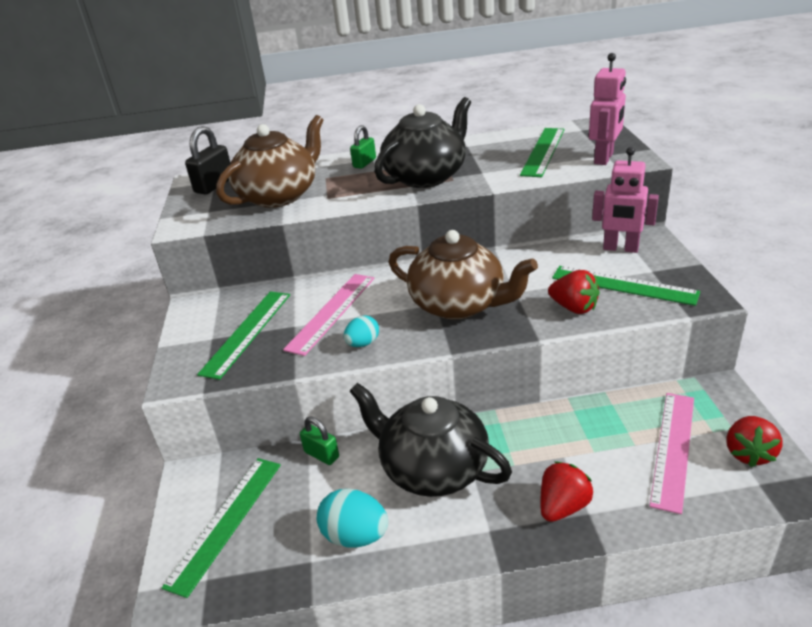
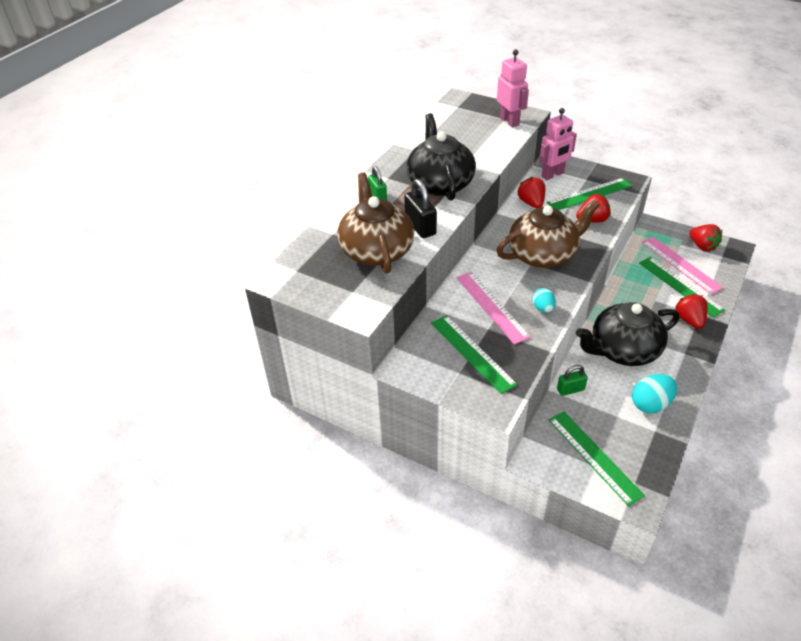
camera: 55 degrees left, 10 degrees up
black padlock [185,126,230,195] -> black padlock moved to [404,179,437,238]
green ruler [520,128,565,177] -> green ruler moved to [639,257,725,317]
none -> red strawberry [518,177,545,208]

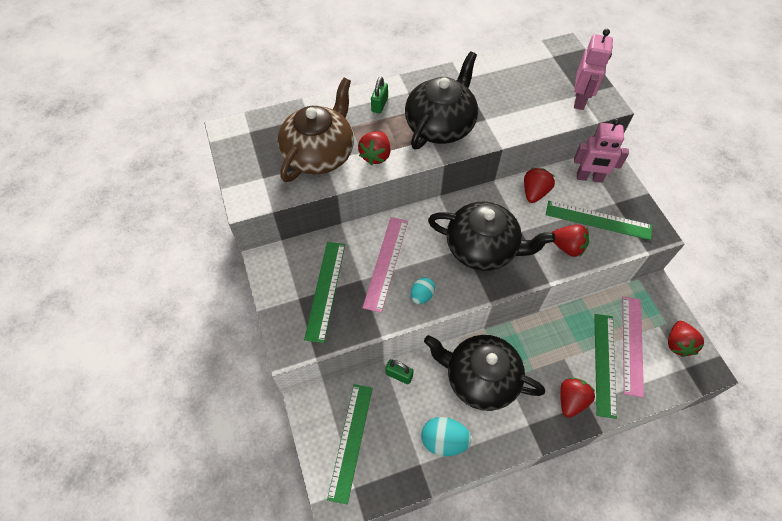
camera: 40 degrees right, 15 degrees up
black padlock [404,179,437,238] -> red strawberry [358,131,391,165]
brown teapot [496,199,600,268] -> black teapot [428,202,555,271]

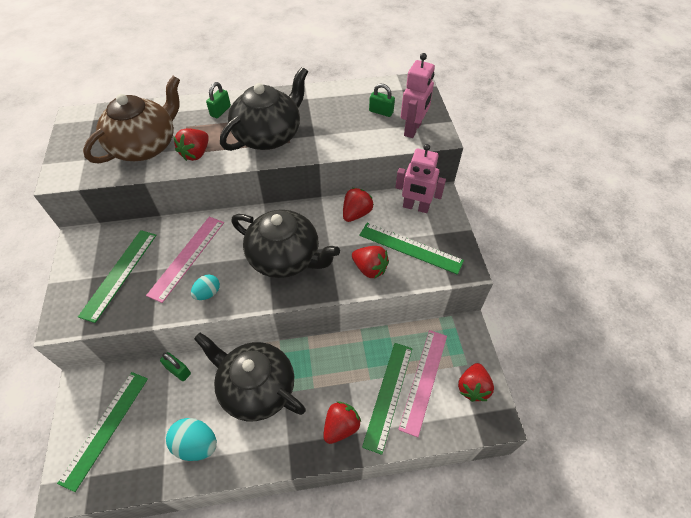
camera: 10 degrees right, 5 degrees down
none -> green padlock [369,84,395,117]

